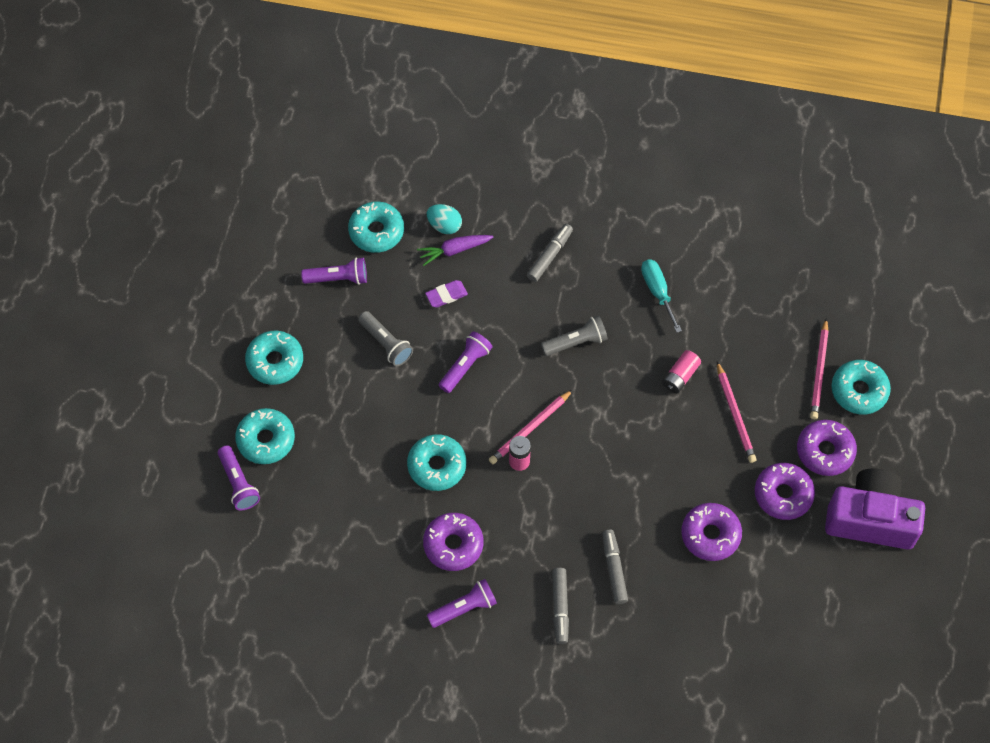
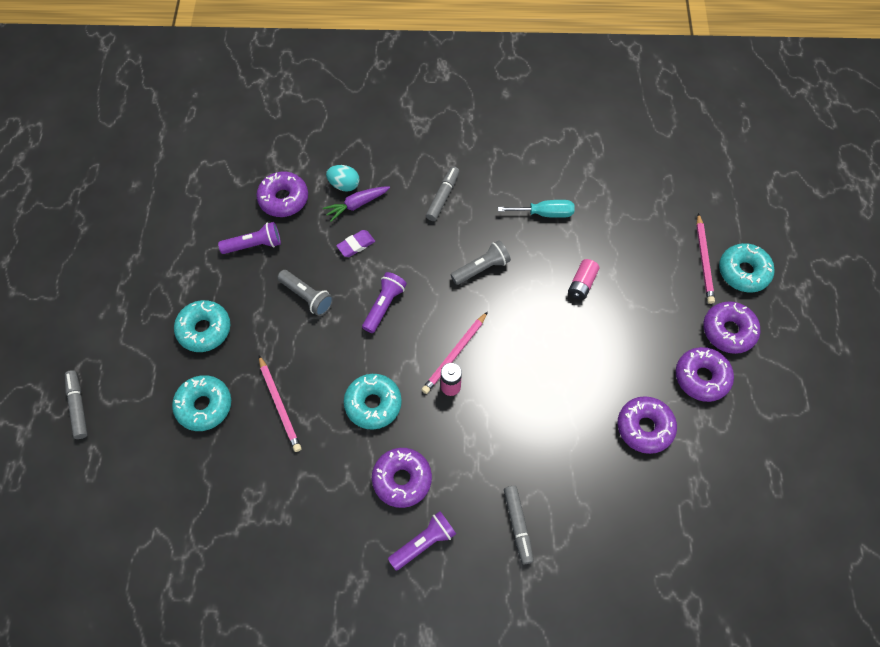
camera: 10 degrees left, 0 degrees up
purple flashlight [218,446,260,510] -> none
turquoise donut [348,201,404,253] -> purple donut [256,172,308,217]
grey marker [602,530,628,604] -> grey marker moved to [65,370,88,439]
turquoise screwdriver [641,259,682,333] -> turquoise screwdriver turned 120 degrees clockwise [498,200,575,218]
pink pencil [717,361,757,463] -> pink pencil moved to [259,355,301,452]
purple camera [825,469,925,549] -> none

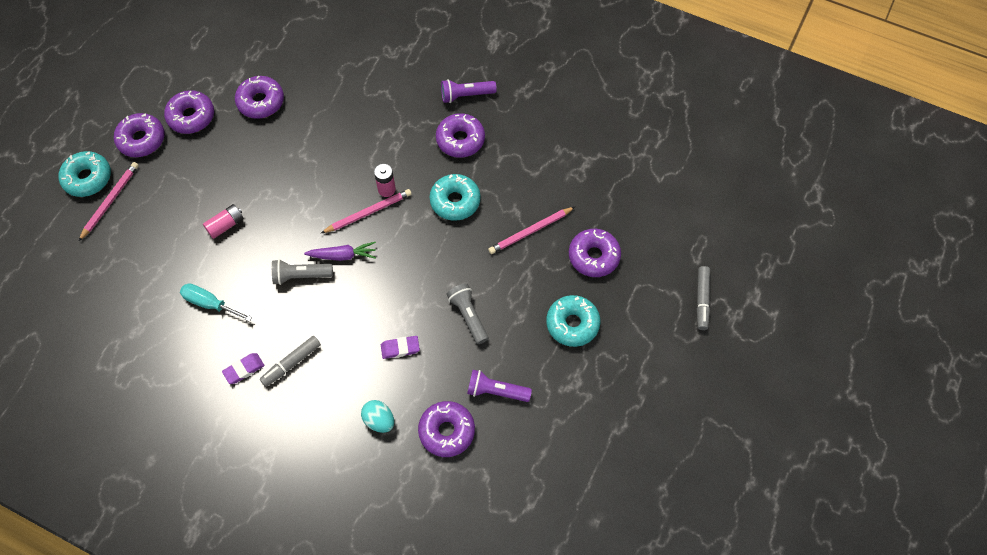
camera: 155 degrees left, 0 degrees up
turquoise donut [172,375,231,431] -> purple donut [569,229,621,277]
pink pencil [259,355,301,452] -> pink pencil turned 120 degrees counterclockwise [488,207,575,254]
purple carrot [323,187,390,222] -> purple carrot moved to [304,242,376,261]
purple flashlight [362,272,407,333] -> none
grey marker [504,486,534,564] -> none
none -> purple eraser [222,353,265,384]

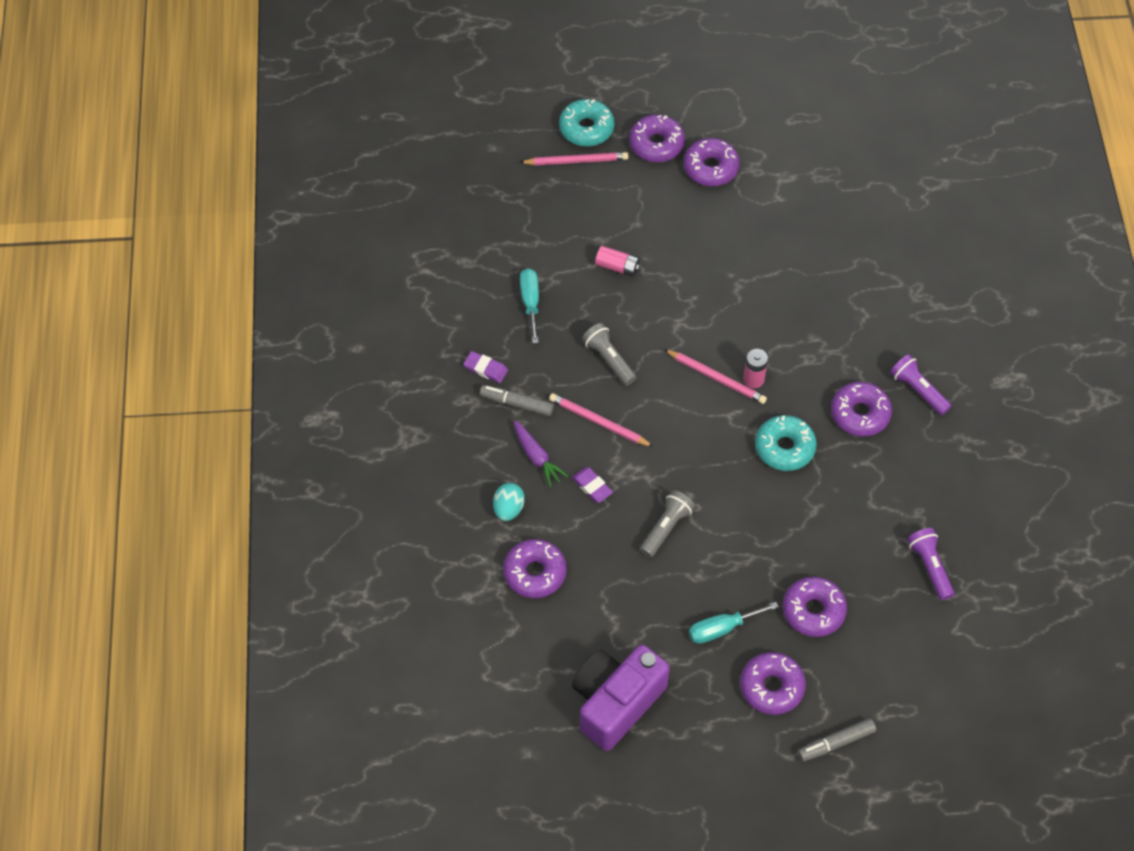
camera: 60 degrees right, 5 degrees down
purple donut [235,75,284,119] -> purple donut moved to [740,652,806,715]
purple carrot [304,242,376,261] -> purple carrot moved to [513,420,568,487]
purple flashlight [467,370,532,402] -> purple flashlight moved to [907,528,955,600]
pink pencil [488,207,575,254] -> pink pencil moved to [549,393,654,447]
turquoise donut [546,295,600,347] -> turquoise screwdriver [689,602,779,644]
none -> purple camera [572,645,670,751]

